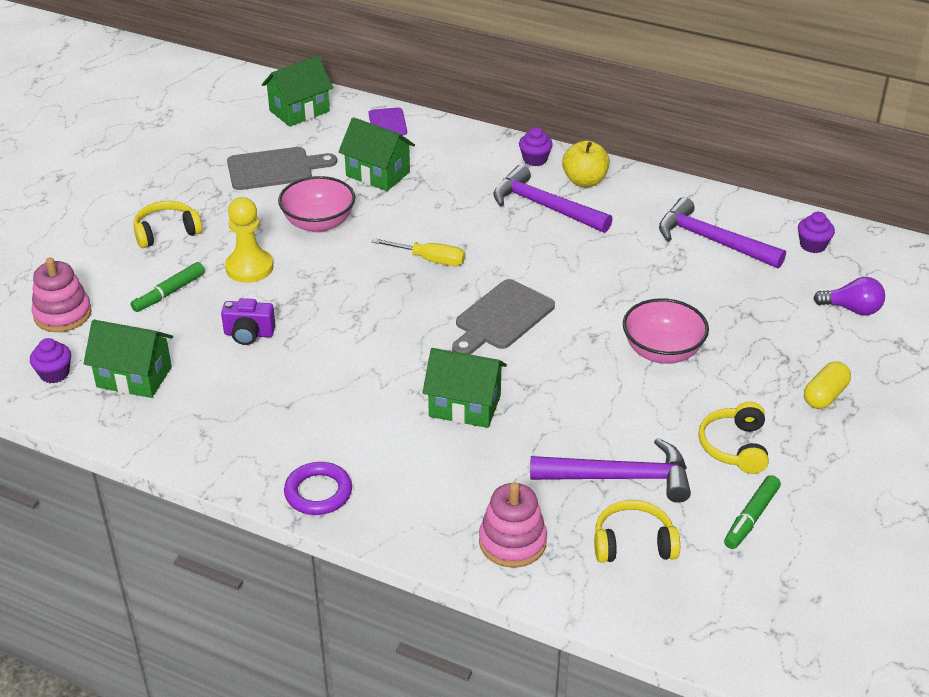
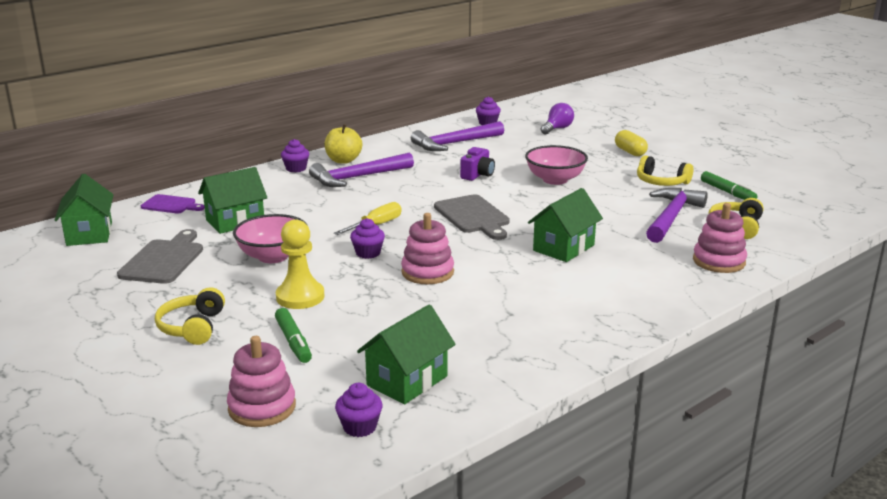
camera: 65 degrees left, 15 degrees down
purple camera [221,298,276,345] -> purple camera moved to [460,147,495,181]
purple ring [284,462,352,515] -> none
none -> purple cupcake [350,218,385,259]
none -> pink stacking toy [401,213,454,284]

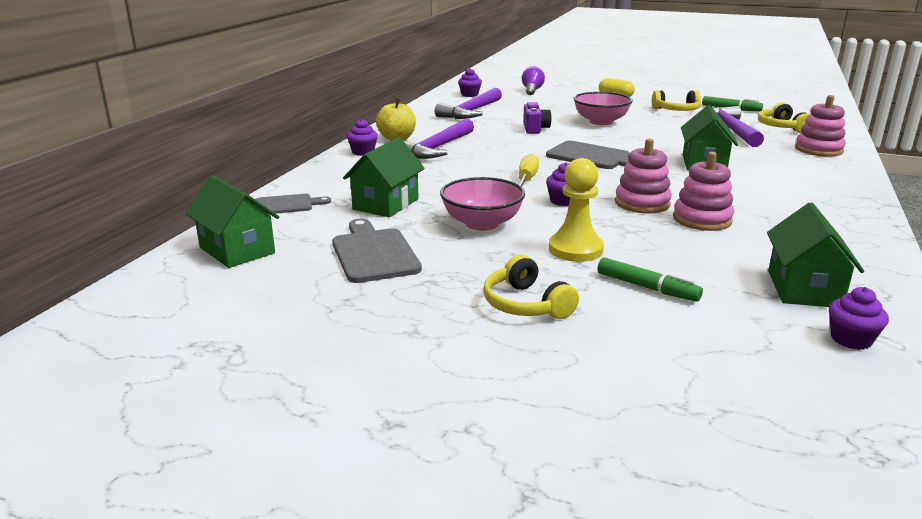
camera: 30 degrees left, 0 degrees up
purple cutting board [141,194,205,213] -> grey cutting board [255,194,331,214]
pink stacking toy [227,336,296,427] -> pink stacking toy moved to [673,152,734,231]

